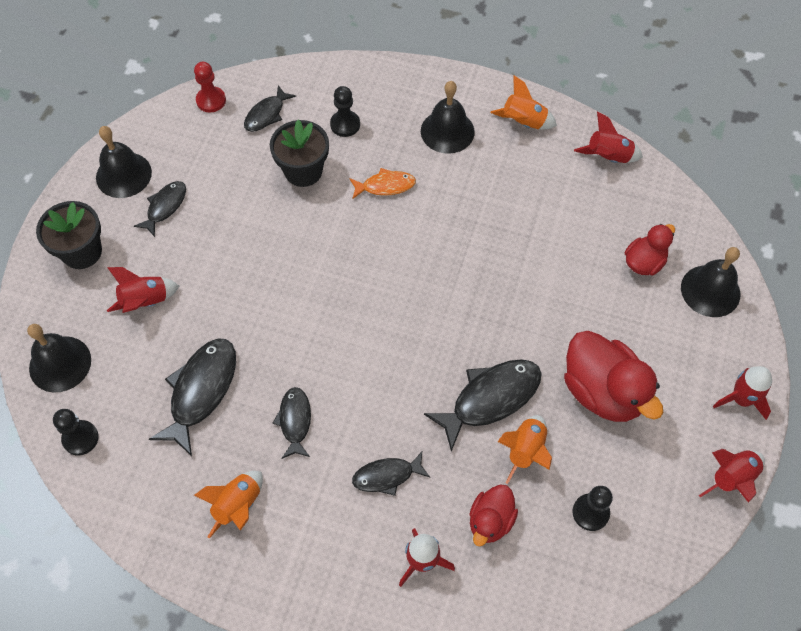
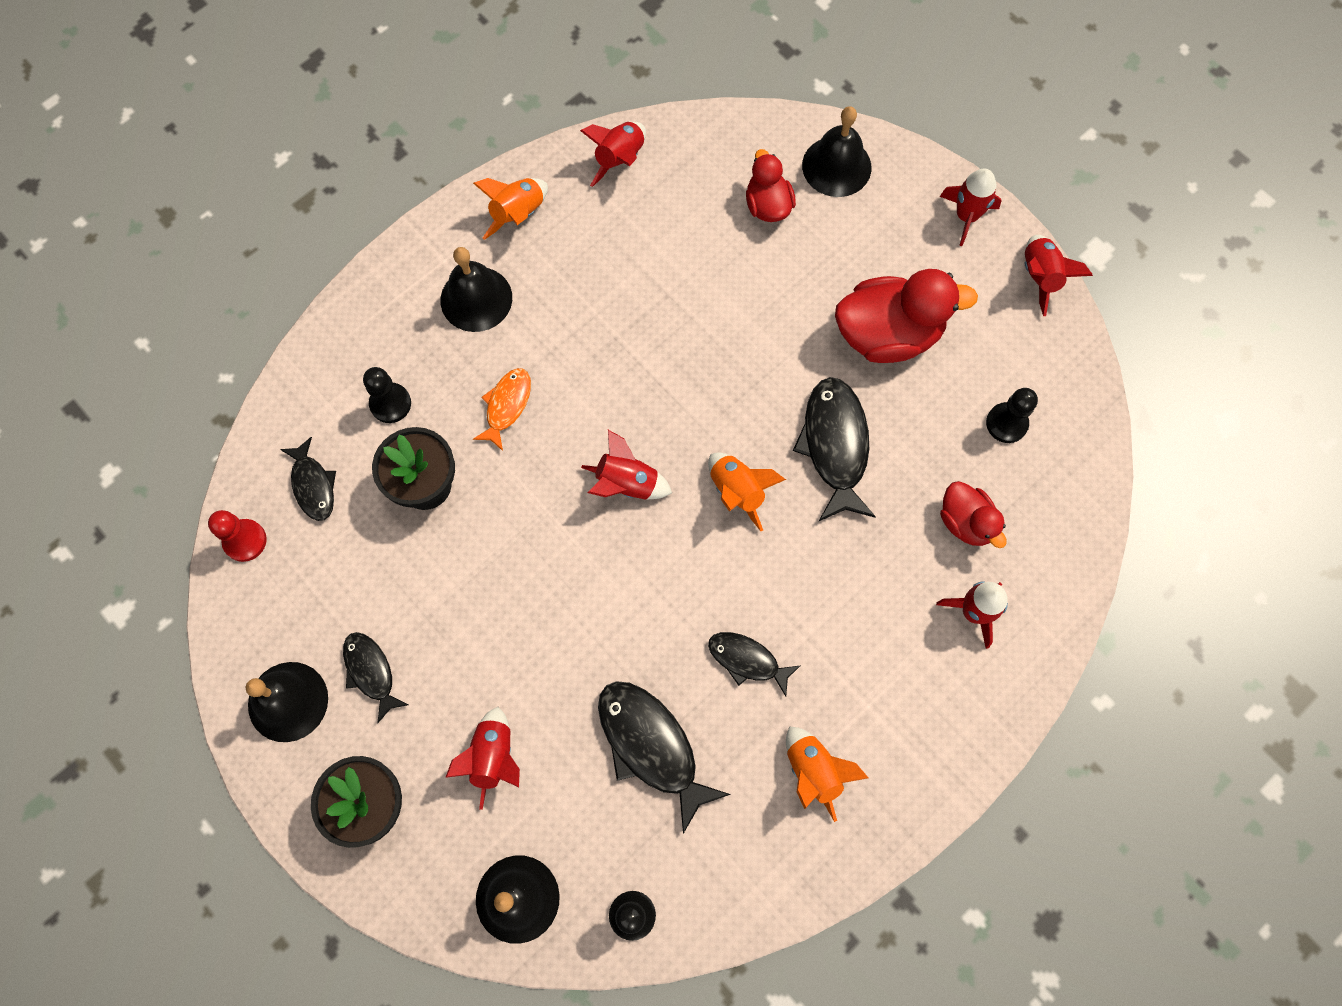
camera: 60 degrees left, 10 degrees up
black fish [352,452,430,496] -> none
orange rocket [498,415,552,484] -> orange rocket moved to [708,453,786,531]
none -> red rocket [581,430,672,500]

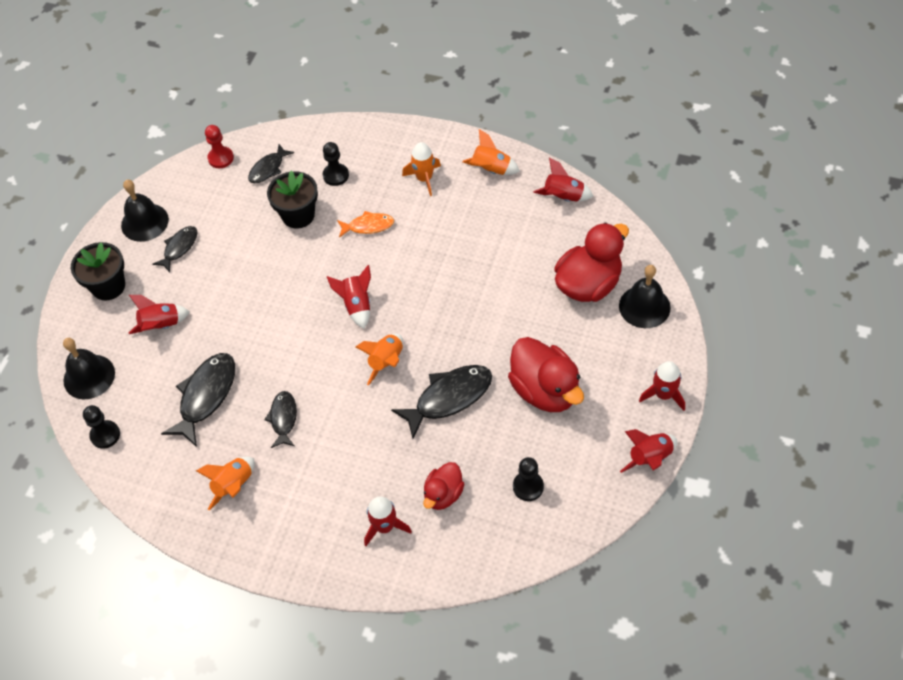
camera: 65 degrees right, 15 degrees down
black bell [441,247,512,332] -> orange rocket [402,142,441,196]
red duck [746,149,796,222] -> red duck [554,222,629,302], size x1.75

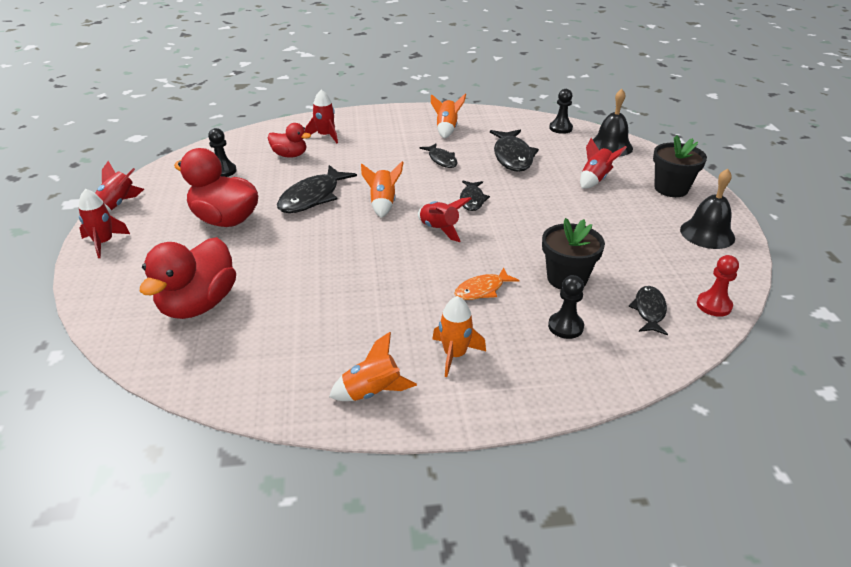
camera: 150 degrees right, 20 degrees down
black fish [152,226,198,272] -> black fish moved to [460,181,490,211]
red duck [423,462,464,510] -> red duck turned 105 degrees clockwise [268,123,311,158]
red rocket [533,158,593,202] -> none
black bell [619,265,671,328] -> none

